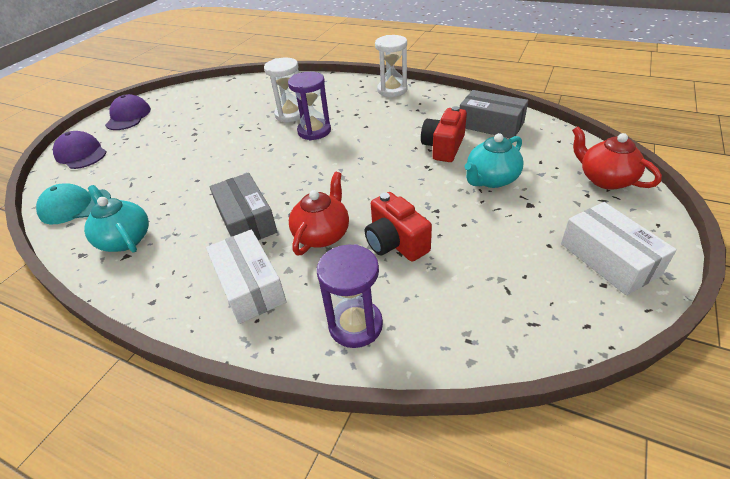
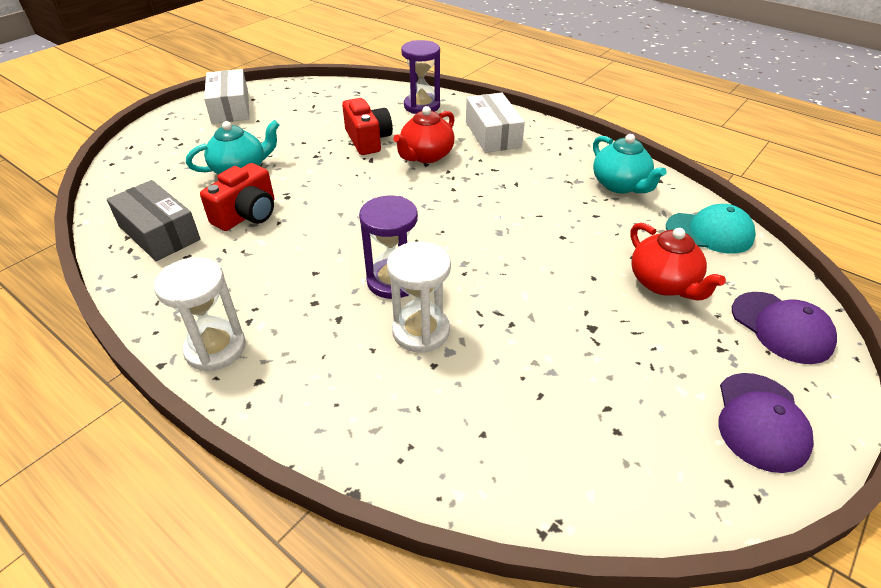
camera: 170 degrees left, 0 degrees up
grey box [209,173,277,240] -> none
red teapot [572,126,662,190] -> red teapot moved to [630,223,726,301]

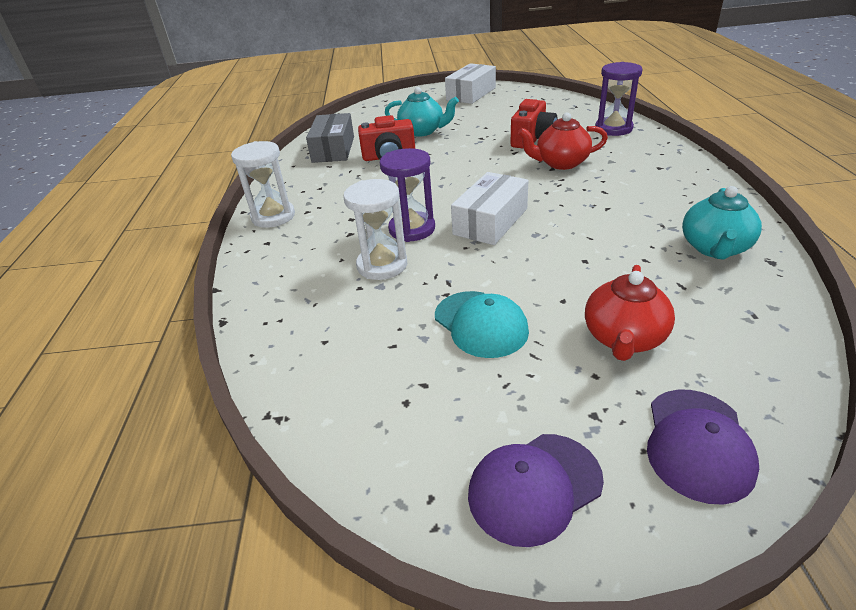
camera: 50 degrees right, 5 degrees down
white box [466,93,525,153] -> white box moved to [451,172,528,245]
turquoise cap [666,204,756,254] -> turquoise cap moved to [435,291,529,358]

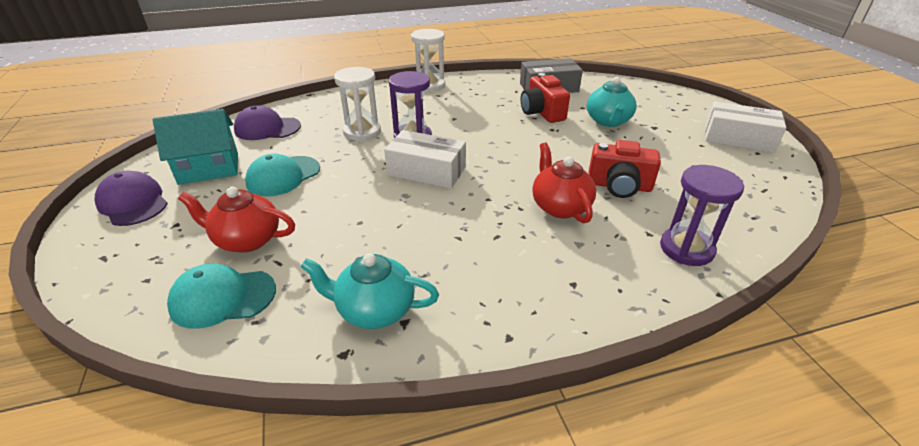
camera: 75 degrees right, 0 degrees up
purple cap [647,390,759,505] -> purple cap moved to [234,105,301,140]
none -> turquoise house [153,109,238,185]
none -> turquoise cap [167,264,276,329]

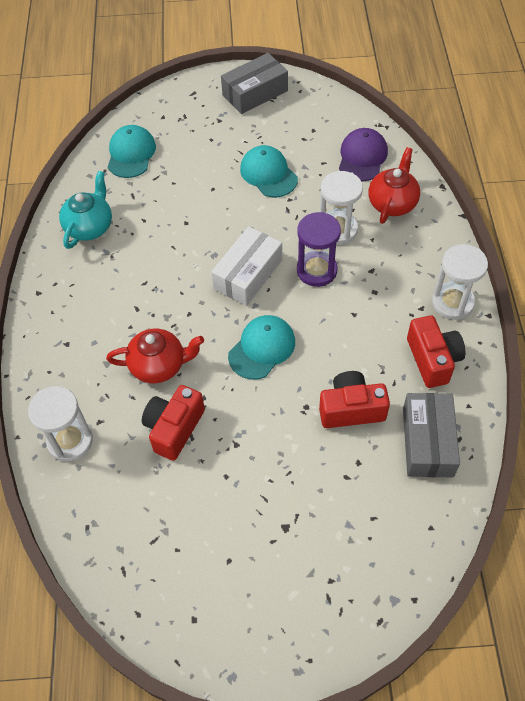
camera: 105 degrees right, 20 degrees up
purple cap [95,171,168,226] -> grey box [221,53,288,114]
turquoise house [153,109,238,185] -> none
red teapot [178,187,295,253] -> red teapot moved to [368,147,420,224]
turquoise teapot [587,77,637,127] -> none
purple hourglass [660,165,744,266] -> white hourglass [28,386,93,462]
white box [705,101,786,153] -> none
none -> turquoise cap [228,315,295,380]
none -> red camera [407,315,465,388]

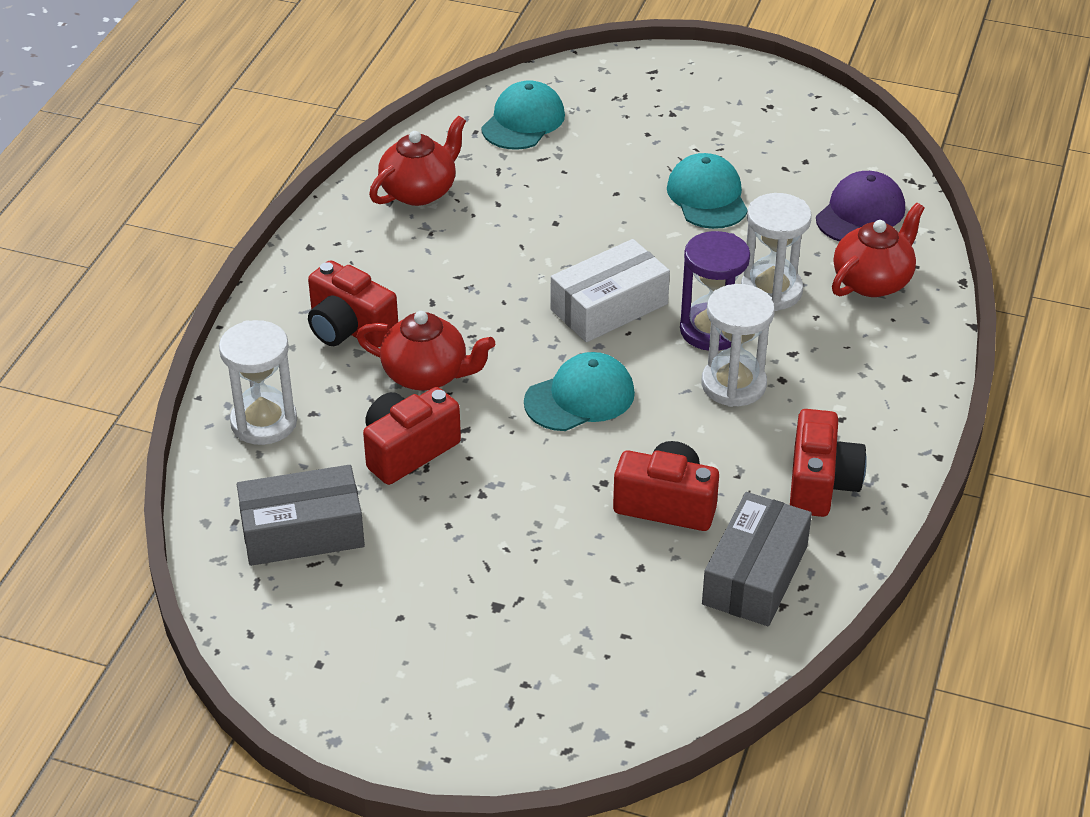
camera: 20 degrees right, 15 degrees down
turquoise teapot [59,171,112,249] -> red teapot [369,116,466,206]
grey box [221,53,288,114] -> grey box moved to [237,465,365,566]
white hourglass [432,244,488,320] -> white hourglass moved to [702,284,775,407]
none -> red camera [308,260,398,348]

